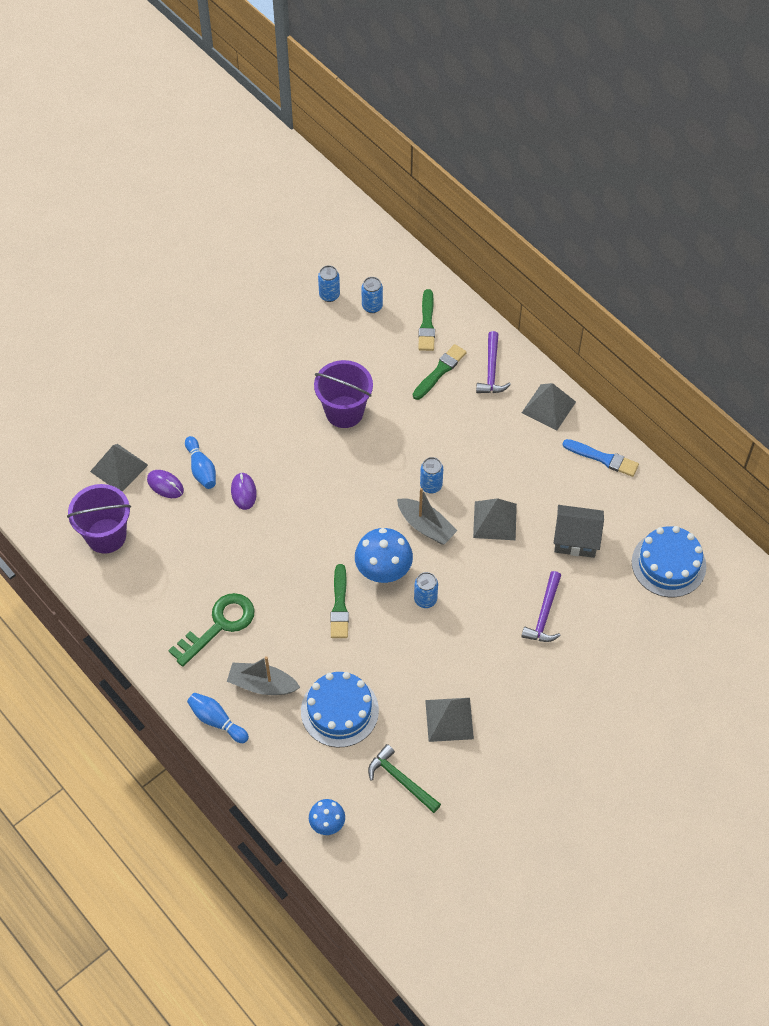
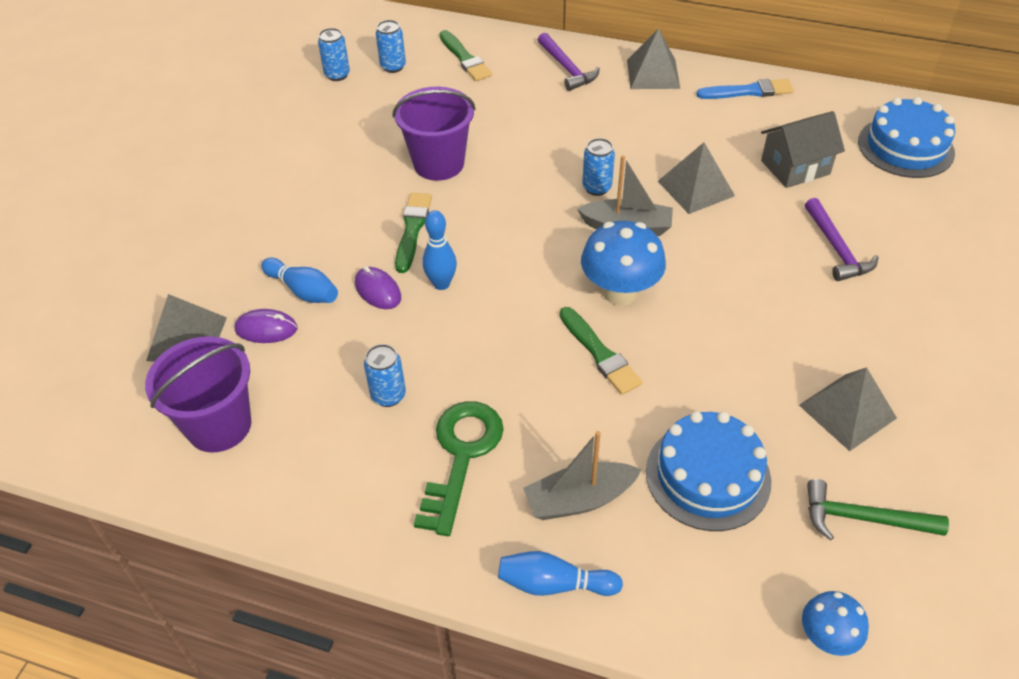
camera: 30 degrees left, 10 degrees down
green brush [413,344,467,400] -> green brush moved to [395,193,432,273]
blue can [414,572,438,608] -> blue can moved to [364,344,406,407]
none -> blue bowling pin [422,210,457,290]

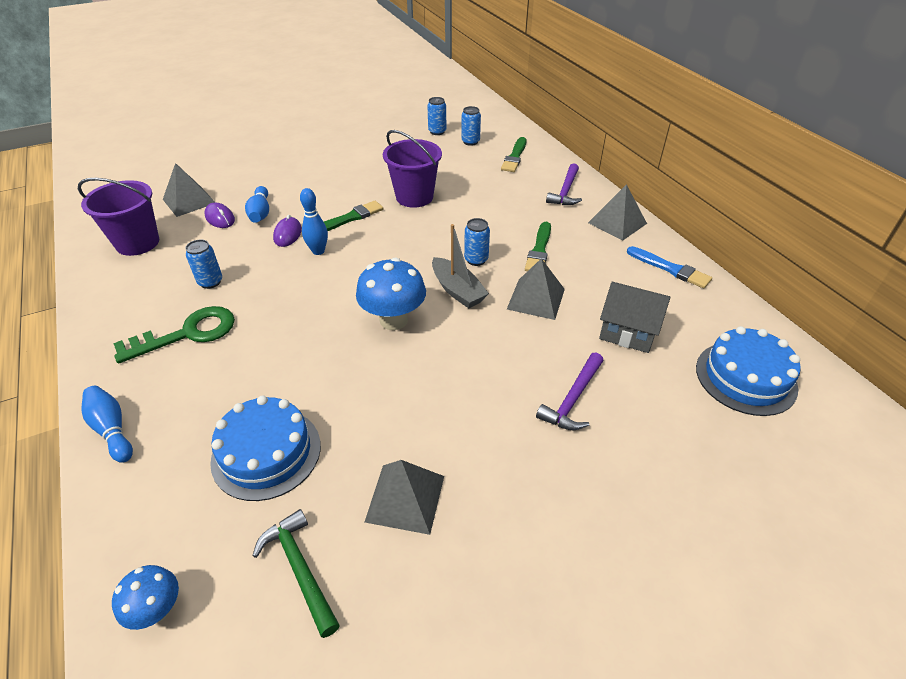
camera: 45 degrees right, 5 degrees down
grey boat [523,431,642,520] -> none
green brush [559,307,642,395] -> green brush moved to [525,222,551,271]

